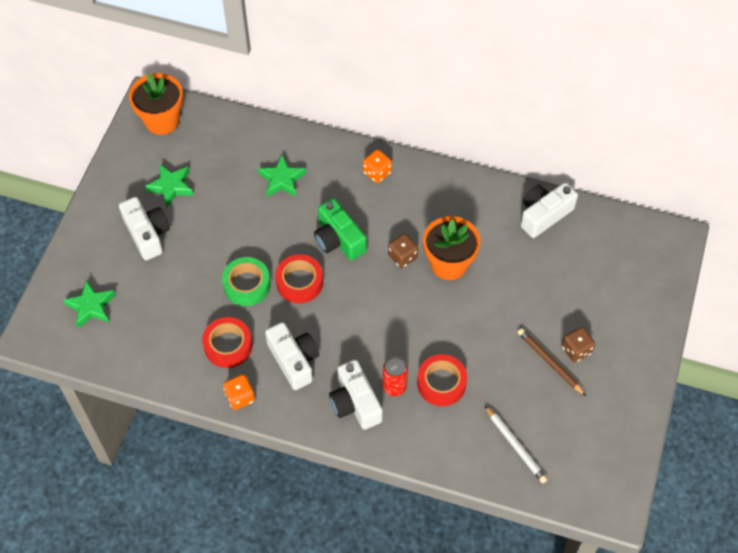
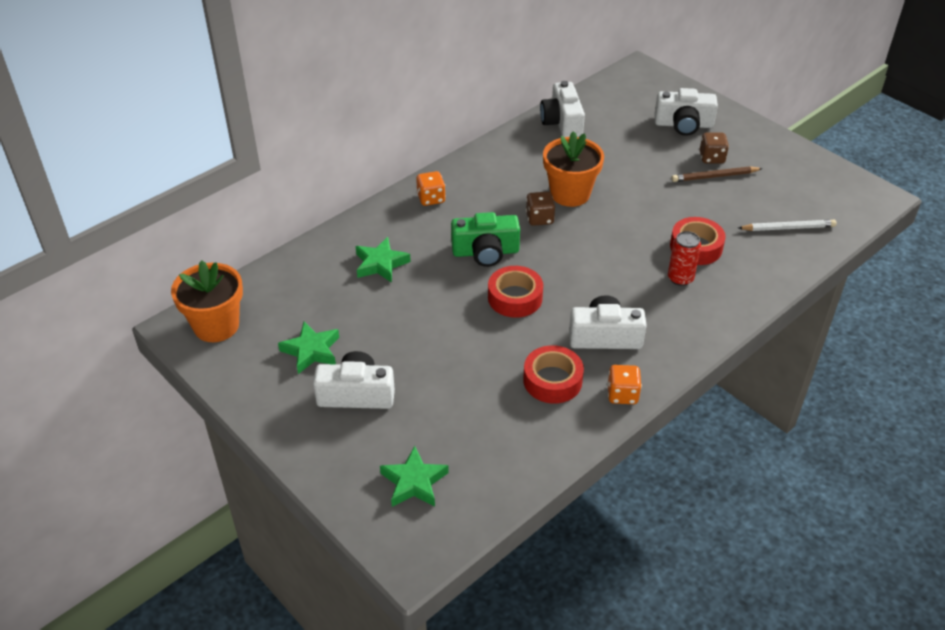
camera: 60 degrees left, 15 degrees down
green tape [222,257,271,306] -> none
white camera [329,360,383,430] -> white camera moved to [654,88,718,136]

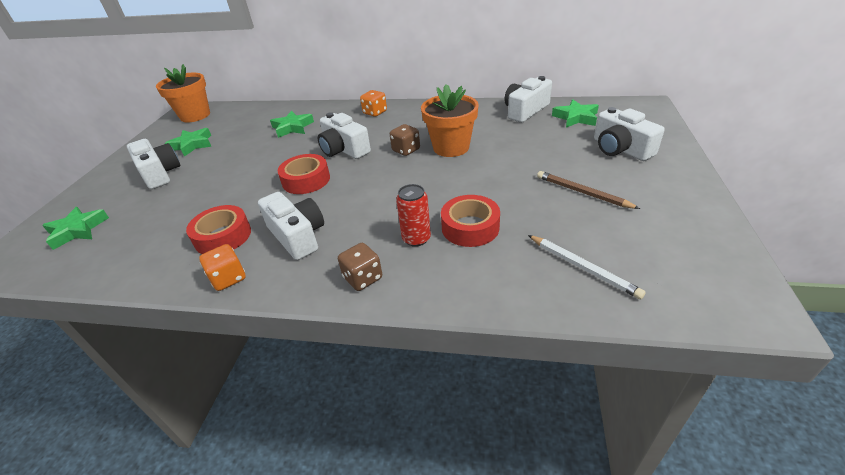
camera: 55 degrees right, 5 degrees down
green camera [451,212,520,267] -> white camera [318,112,371,159]
brown dice [700,133,729,163] -> brown dice moved to [338,243,382,291]
none -> green star [552,99,599,128]

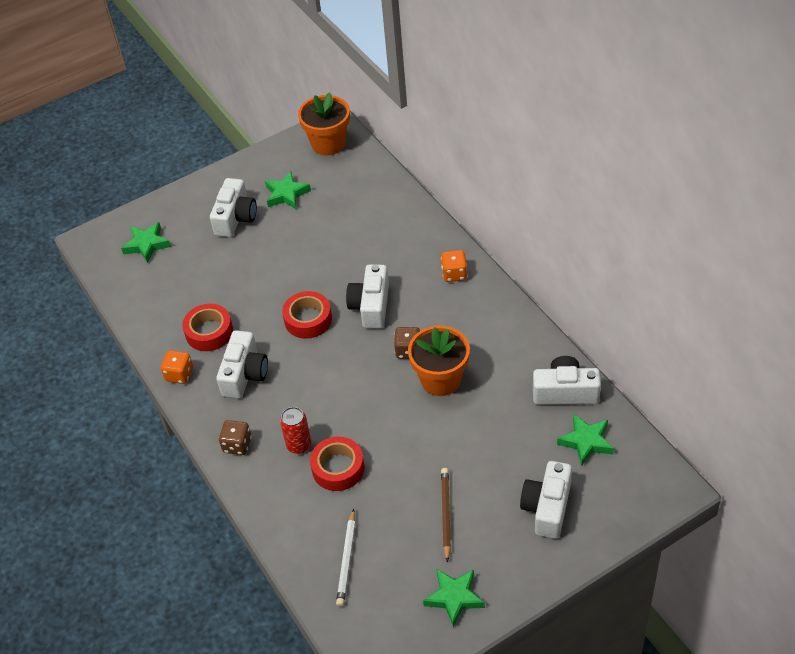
camera: 50 degrees right, 10 degrees up
green star [270,111,314,138] -> green star moved to [423,569,485,627]

